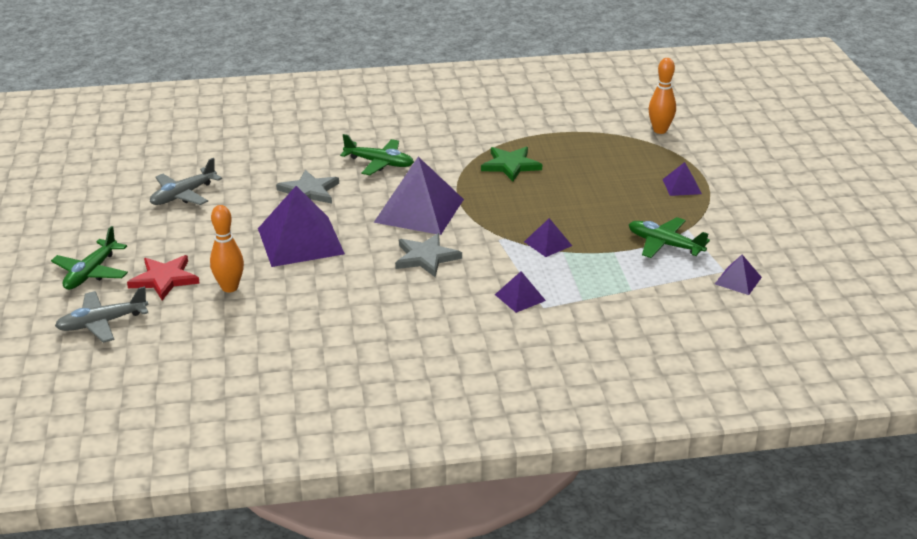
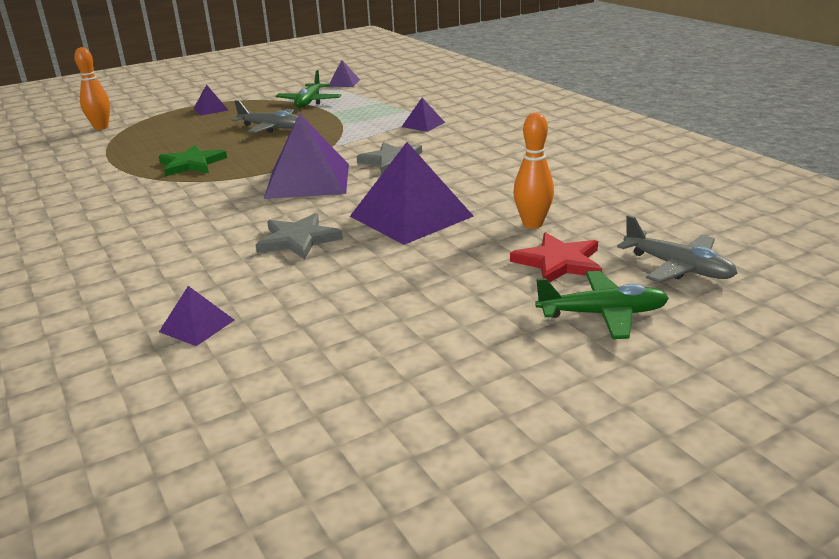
camera: 110 degrees left, 5 degrees down
grey plane [150,158,222,205] -> grey plane moved to [232,100,298,133]
green plane [340,134,414,175] -> none
purple pyramid [524,218,572,257] -> purple pyramid moved to [159,286,235,346]

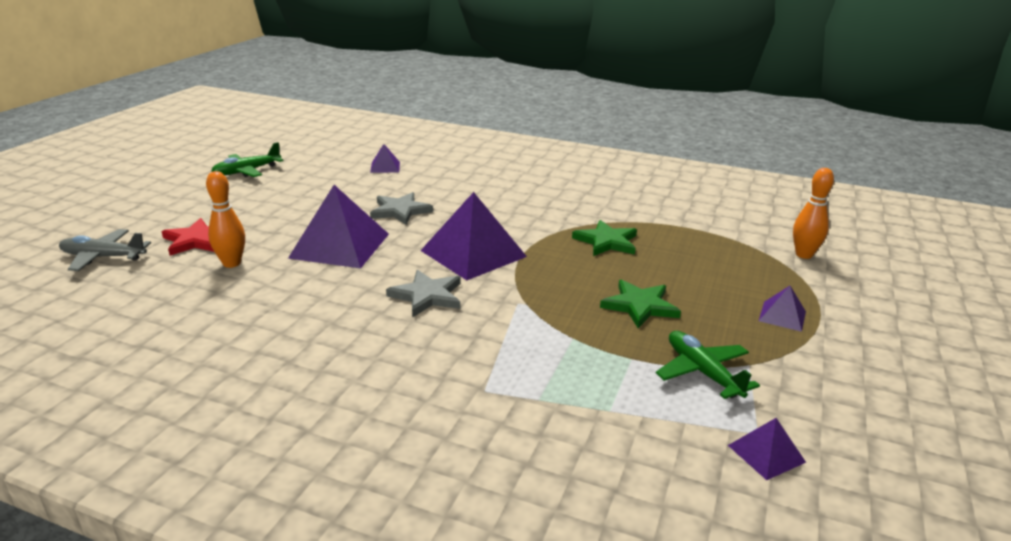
camera: 140 degrees right, 0 degrees up
grey plane [232,100,298,133] -> green star [600,279,681,328]
purple pyramid [402,98,445,132] -> none
green plane [535,271,669,339] -> green plane moved to [211,142,283,177]

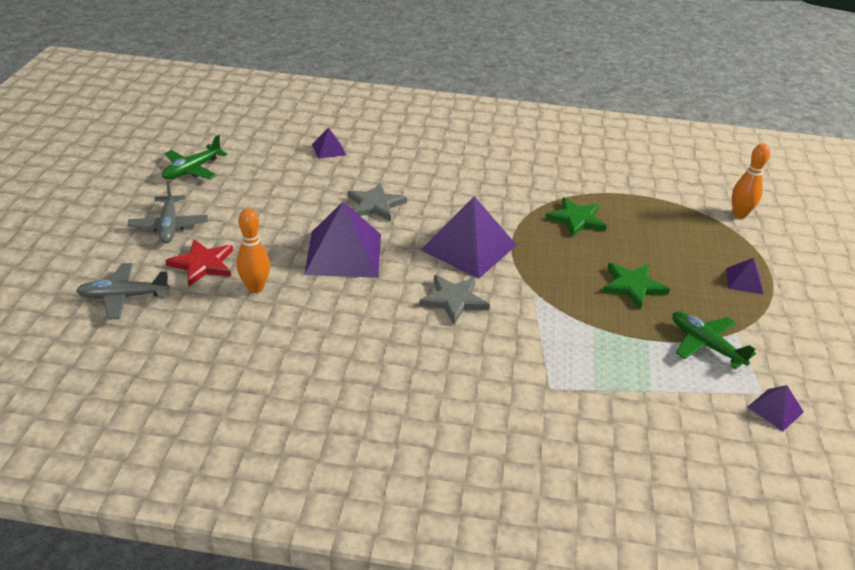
camera: 15 degrees left, 10 degrees up
none -> grey plane [128,181,208,243]

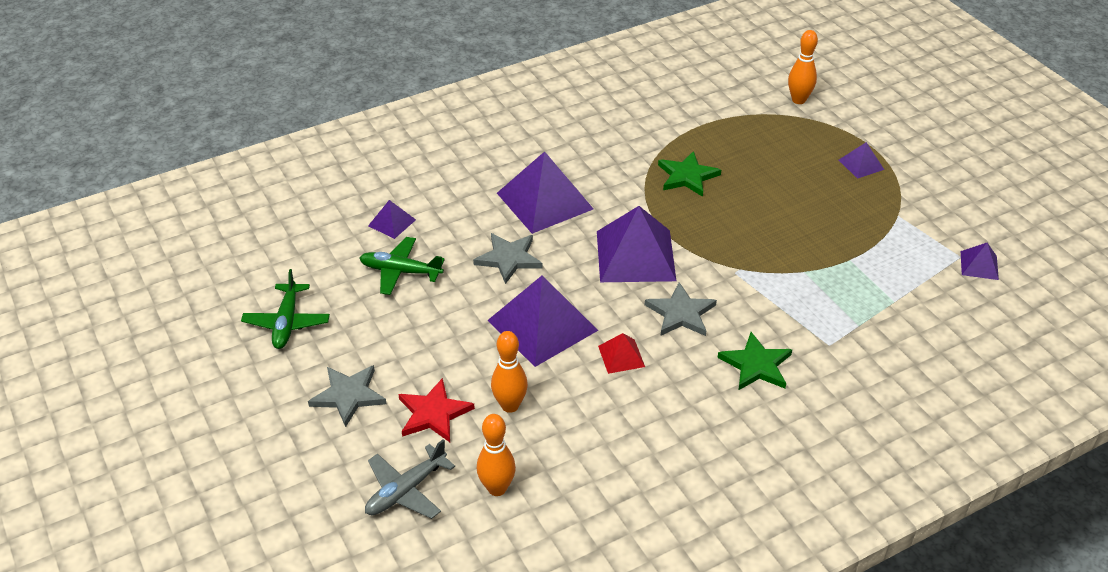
camera: 35 degrees left, 5 degrees up
grey plane [128,181,208,243] -> grey star [308,365,387,427]
green star [602,263,670,310] -> green star moved to [717,332,792,390]
green plane [672,311,756,369] -> green plane moved to [360,237,445,295]
none -> orange bowling pin [477,414,516,496]
none -> purple pyramid [497,151,594,234]
none -> red pyramid [598,333,645,374]

